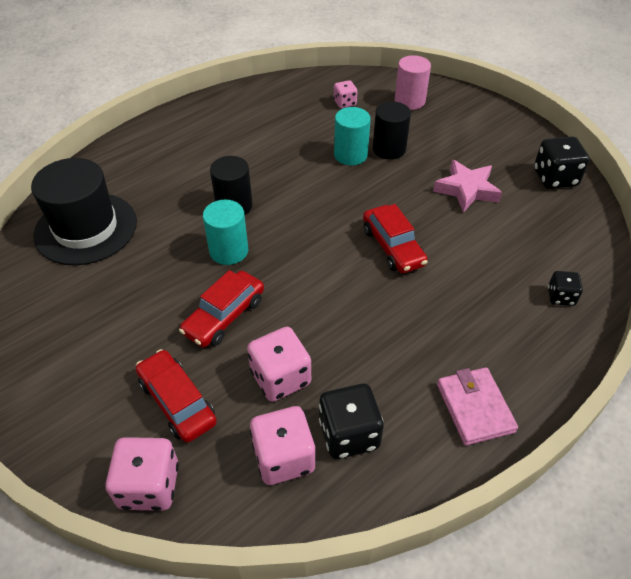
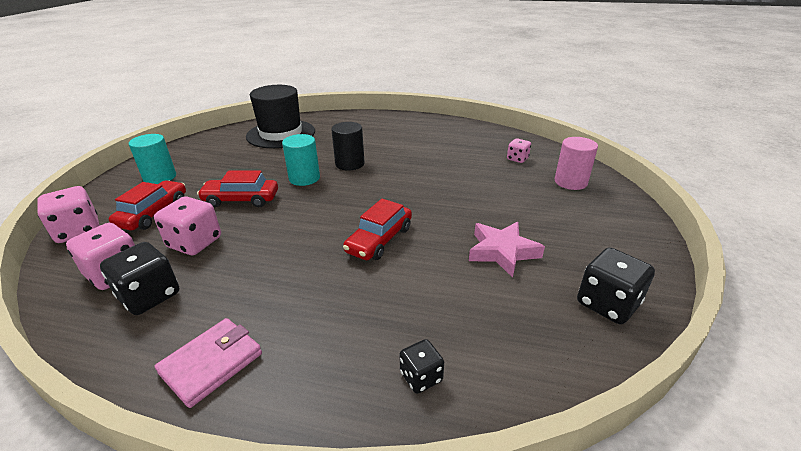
camera: 55 degrees right, 15 degrees down
turquoise cylinder [334,107,371,165] -> turquoise cylinder moved to [128,134,176,184]
black cylinder [373,101,411,160] -> none

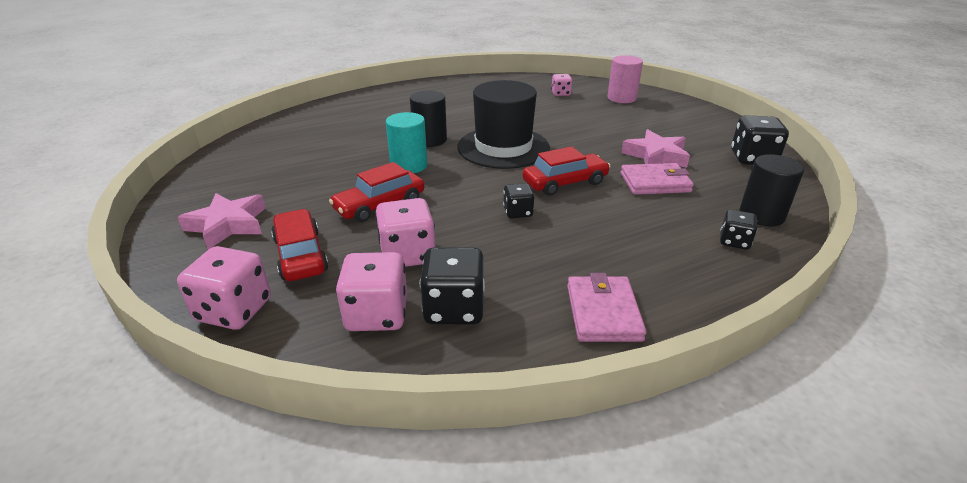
camera: 40 degrees left, 0 degrees up
turquoise cylinder [128,134,176,184] -> pink star [178,193,266,249]
black hat [246,85,315,148] -> black hat moved to [457,80,550,169]
red car [343,199,412,260] -> red car turned 105 degrees counterclockwise [523,146,611,196]
none -> black dice [503,183,534,218]
none -> pink wallet [620,163,694,195]
none -> black cylinder [739,154,804,226]

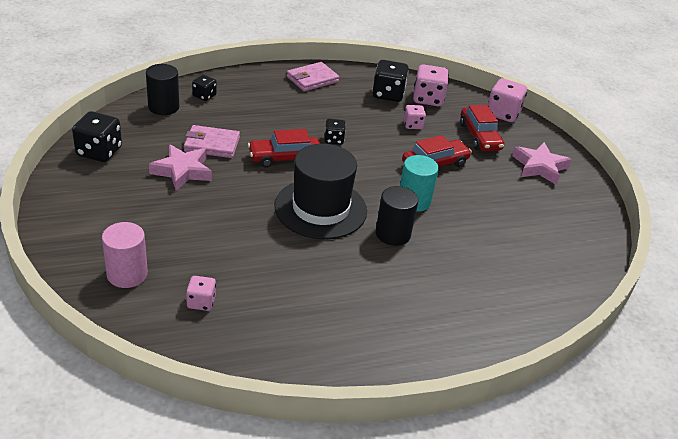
camera: 175 degrees left, 5 degrees up
pink dice [375,198,435,267] -> pink dice [404,105,426,129], size x0.58
pink wallet [567,273,647,342] -> pink wallet turned 45 degrees clockwise [287,62,339,92]

